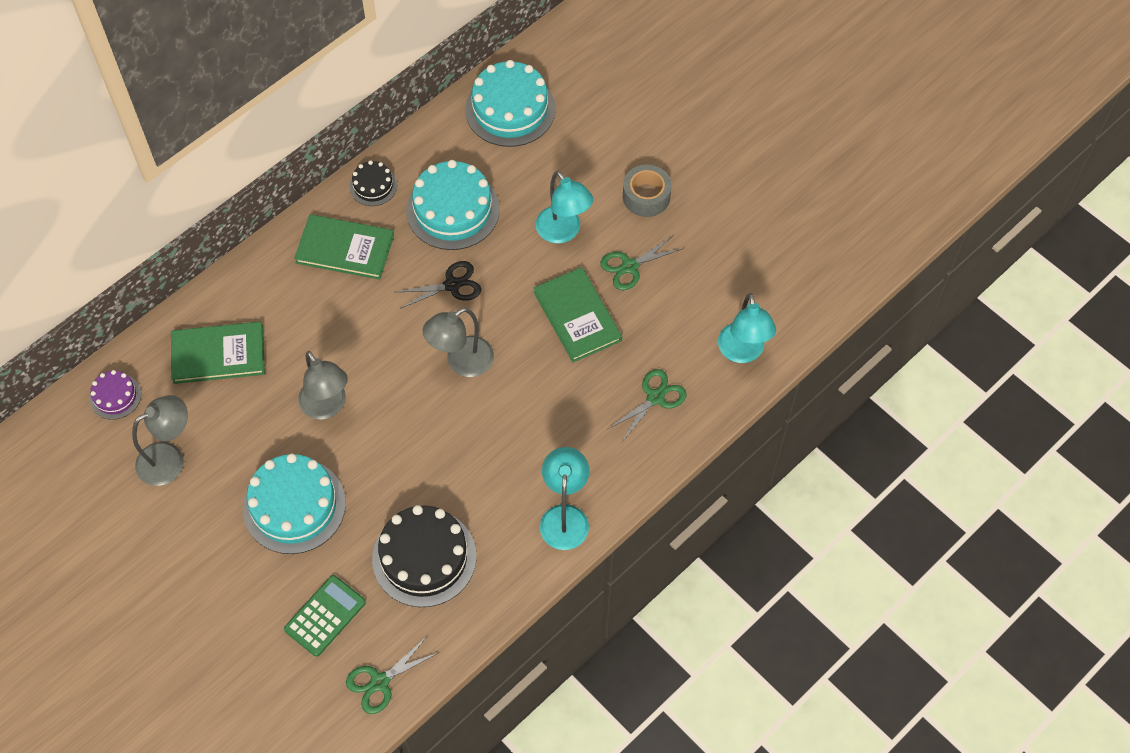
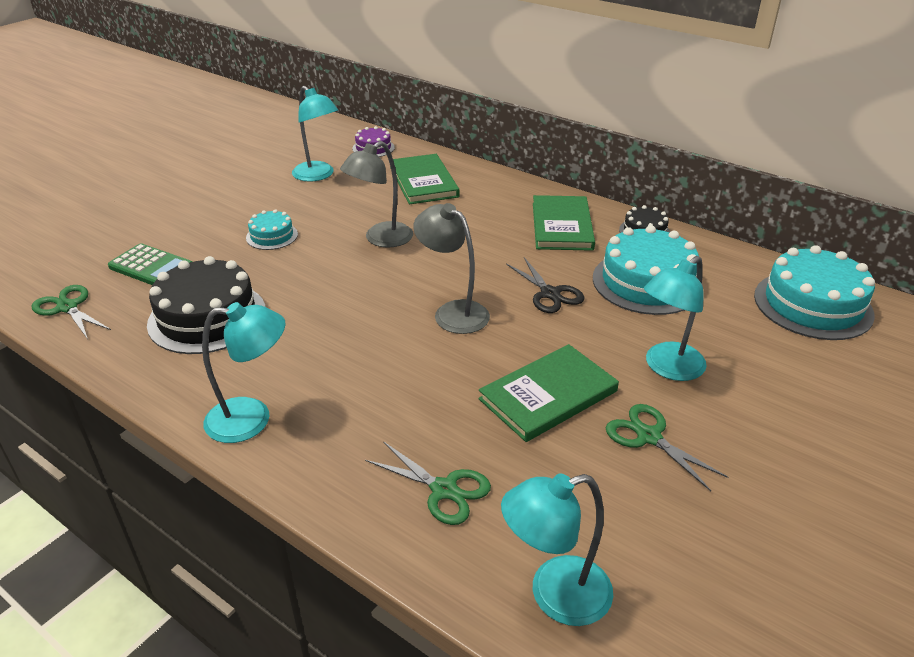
camera: 80 degrees right, 25 degrees down
grey lamp [132,395,188,486] -> turquoise lamp [292,86,338,182]
turquoise cake [243,454,346,554] -> turquoise cake [246,209,298,250], size x0.51
grey tape [623,165,672,217] -> none

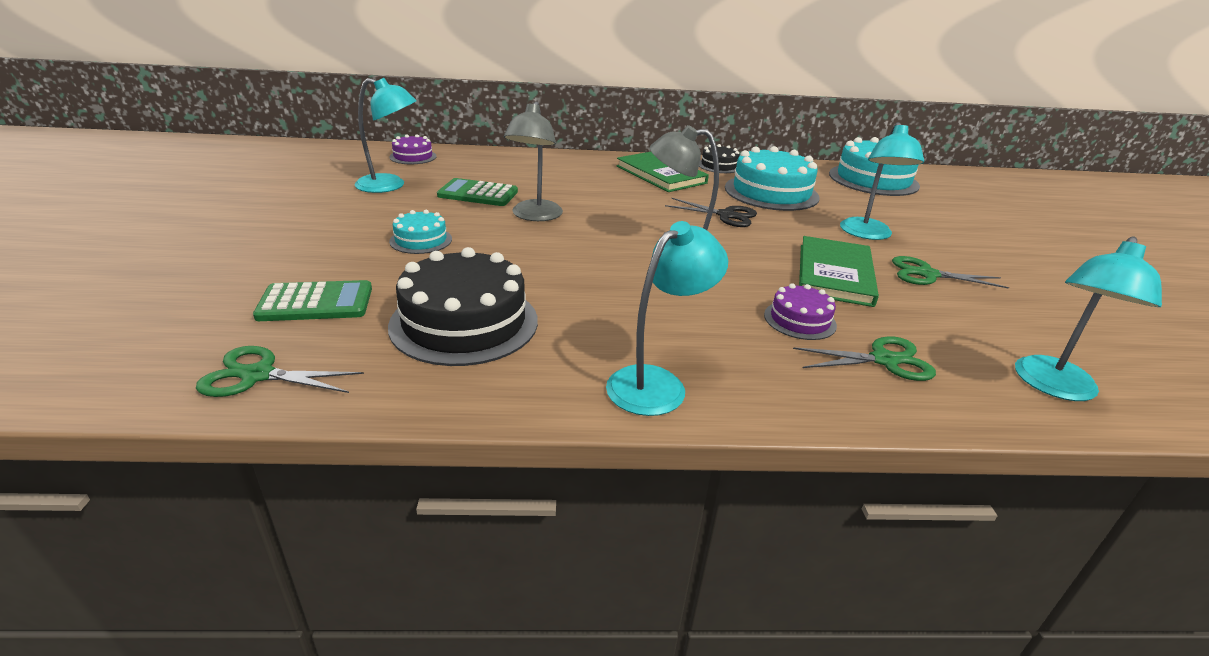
camera: 40 degrees left, 5 degrees down
green book [390,154,459,204] -> none
none -> green calculator [437,178,518,206]
none -> purple cake [764,283,837,340]

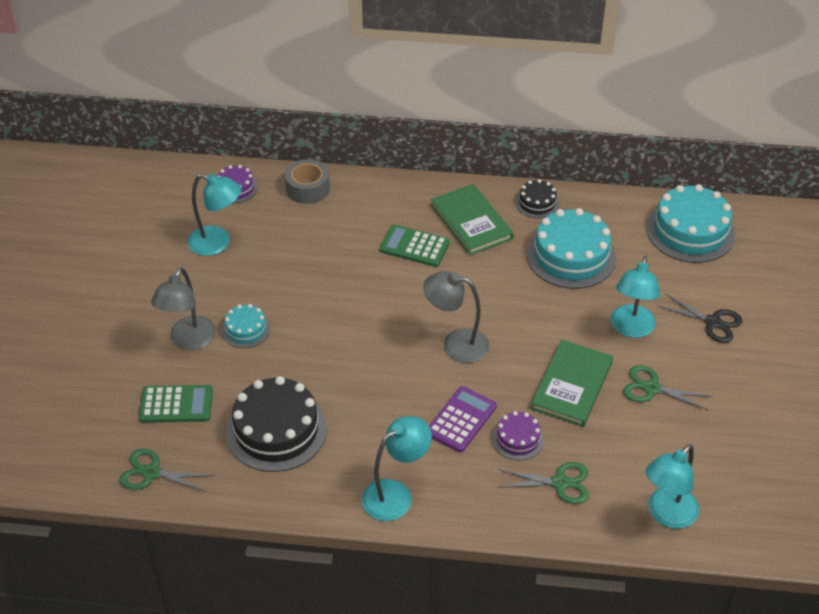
camera: 10 degrees right, 15 degrees up
green calculator [437,178,518,206] -> green calculator moved to [380,225,450,267]
grey lamp [504,101,563,221] -> grey lamp moved to [151,267,216,350]
black scissors [665,198,757,227] -> black scissors moved to [657,293,742,343]
none -> grey tape [285,159,330,204]
none -> purple calculator [429,386,497,452]

